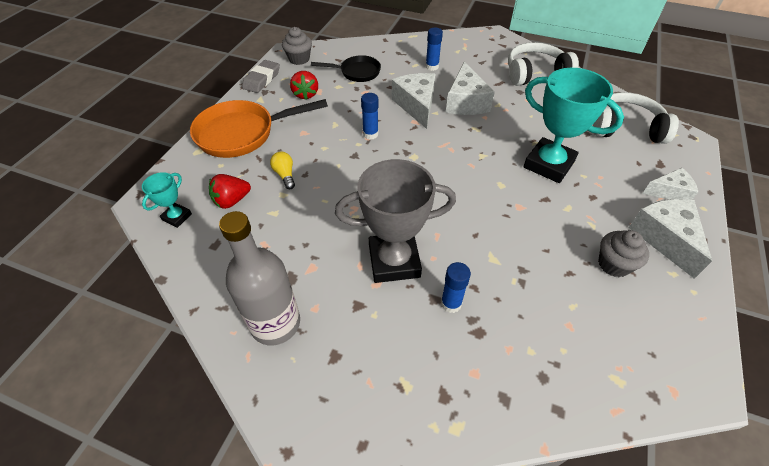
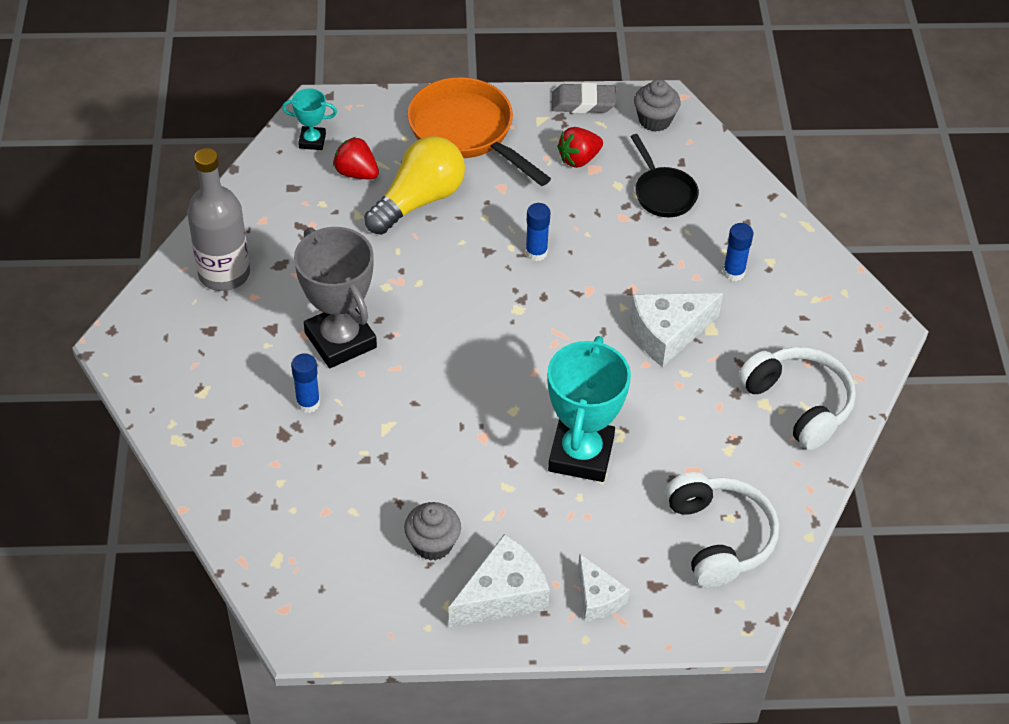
camera: 65 degrees right, 0 degrees up
yellow light bulb [270,152,295,189] -> yellow light bulb [364,136,465,235], size x2.25
white cheese [392,73,436,129] -> none

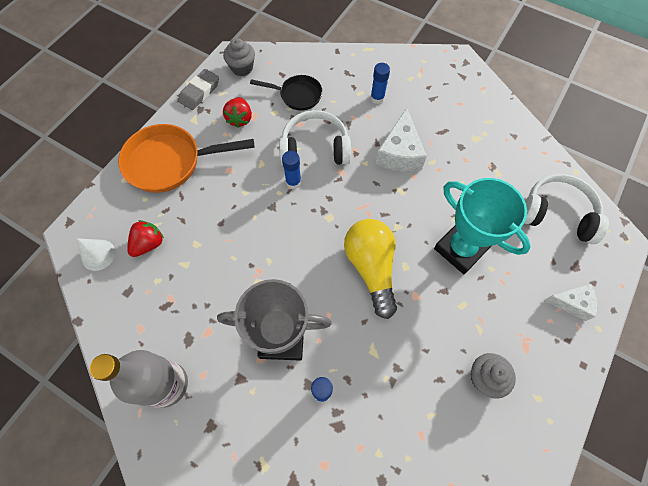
camera: 55 degrees left, 15 degrees up
turquoise trophy [282,88,337,150] -> white cone [77,238,116,271]
red strawberry [333,137,379,180] -> red strawberry turned 150 degrees clockwise [127,220,164,257]
yellow light bulb [364,136,465,235] -> yellow light bulb moved to [344,219,397,319]
white cheese [449,533,550,627] -> none
white headphones [738,347,856,450] -> white headphones moved to [279,110,351,166]

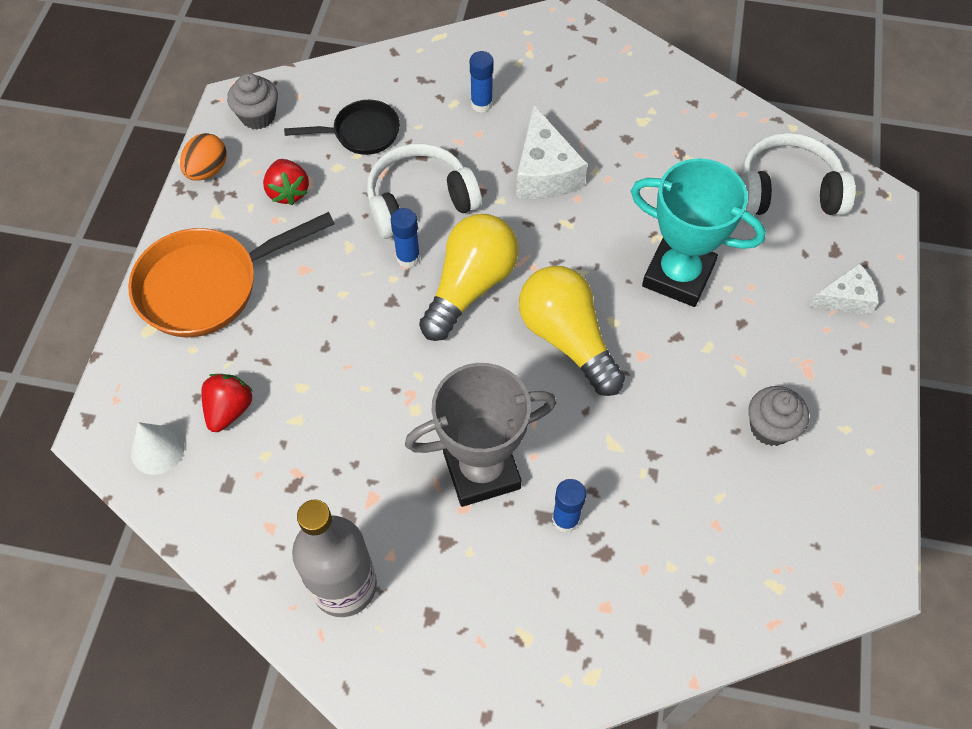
camera: 20 degrees left, 5 degrees down
grey eraser [179,69,219,110] -> orange egg [180,133,227,181]
none -> yellow light bulb [419,214,519,341]

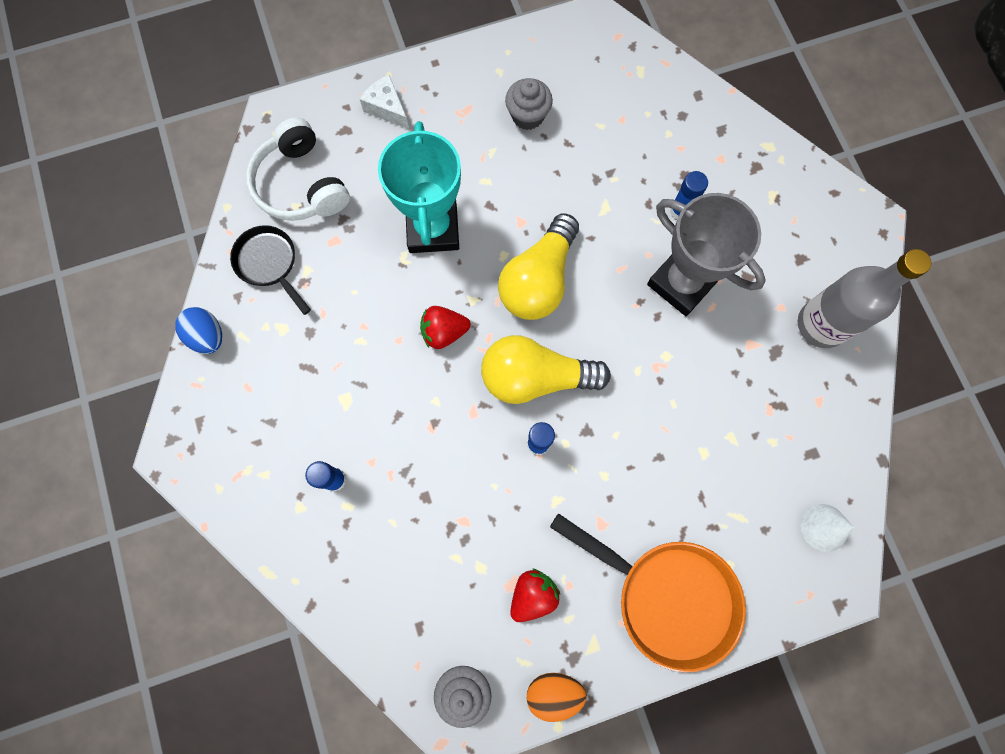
camera: 120 degrees left, 15 degrees up
red strawberry [201,374,252,432] -> red strawberry moved to [420,306,471,349]
black pan [284,100,400,155] -> black pan moved to [230,225,311,315]
white headphones [367,144,482,239] -> none
white cheese [516,105,588,199] -> none
none -> blue egg [175,307,222,354]

